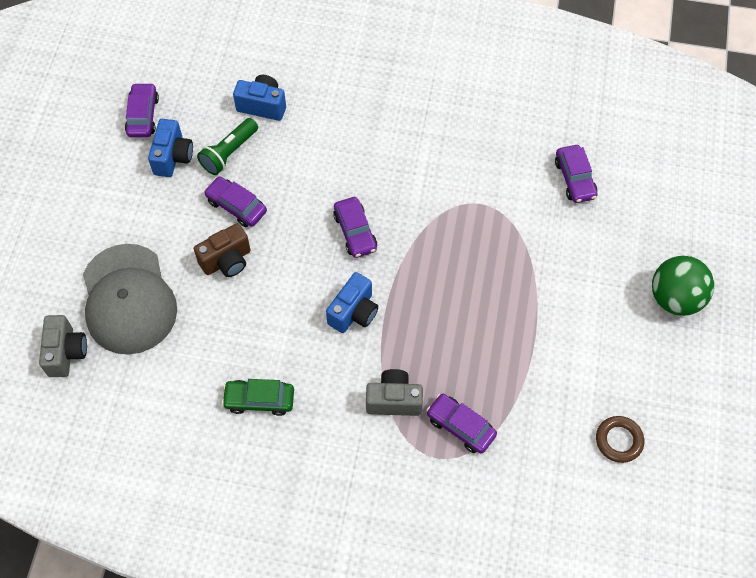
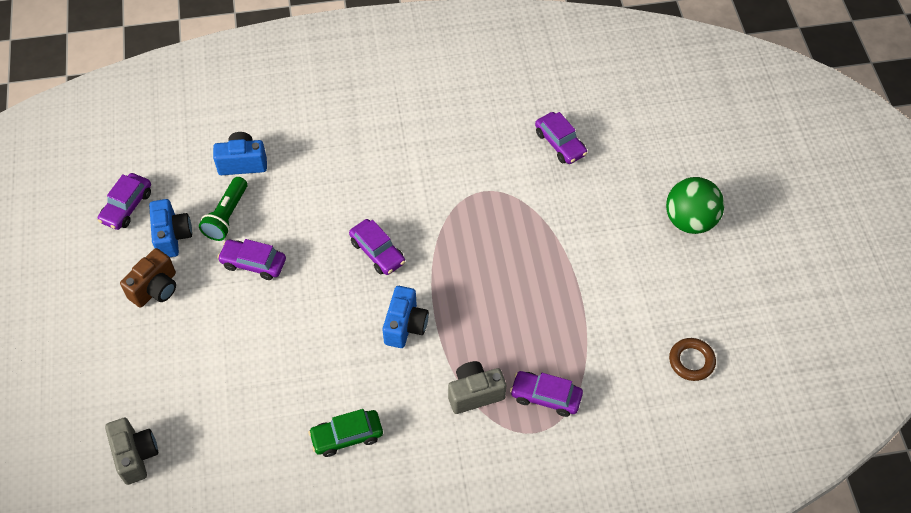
camera: 20 degrees left, 5 degrees down
grey cap [83,244,177,355] -> none
purple car [125,83,159,137] -> purple car turned 135 degrees counterclockwise [98,173,151,230]
brown camera [194,223,251,277] -> brown camera moved to [120,248,176,307]

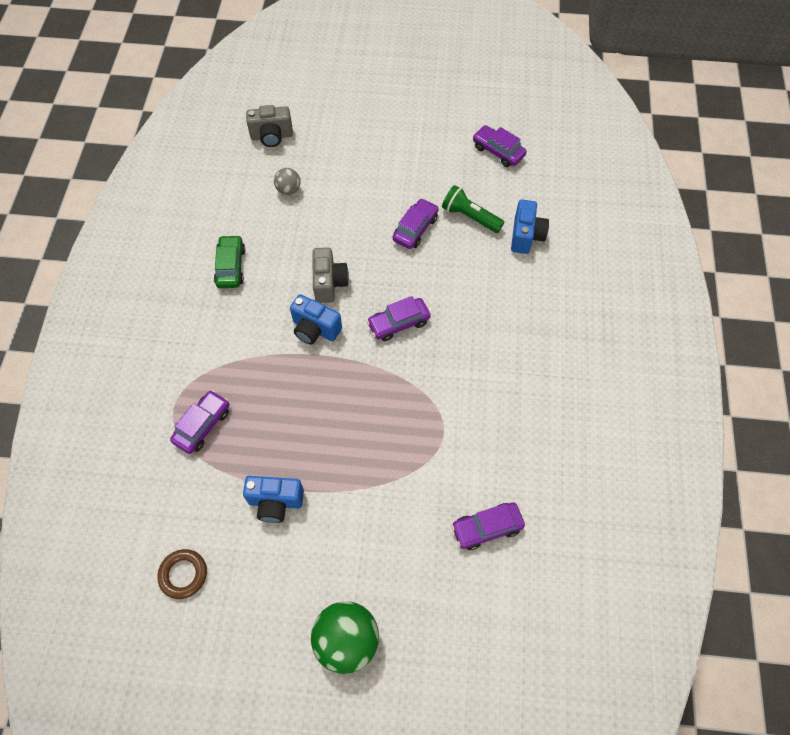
camera: 105 degrees right, 5 degrees up
brown camera [120,248,176,307] -> none
blue camera [149,199,192,257] -> blue camera moved to [243,476,304,523]
grey camera [448,361,506,414] -> grey camera moved to [313,248,349,303]
none -> grey ball [274,168,301,195]

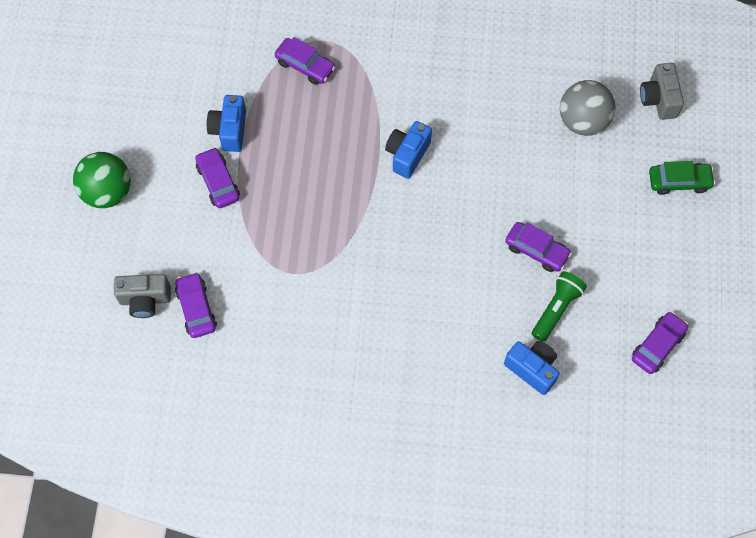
camera: 90 degrees right, 5 degrees up
brown ring [157,549,207,599] -> none
green car [214,235,245,288] -> green car moved to [649,161,715,195]
grey ball [274,168,301,195] -> grey ball [560,80,616,136], size x1.88
grey camera [313,248,349,303] -> grey camera moved to [114,274,171,318]
purple car [367,296,431,341] -> purple car moved to [195,147,240,208]
blue camera [511,200,549,254] -> blue camera turned 150 degrees counterclockwise [504,341,560,395]

